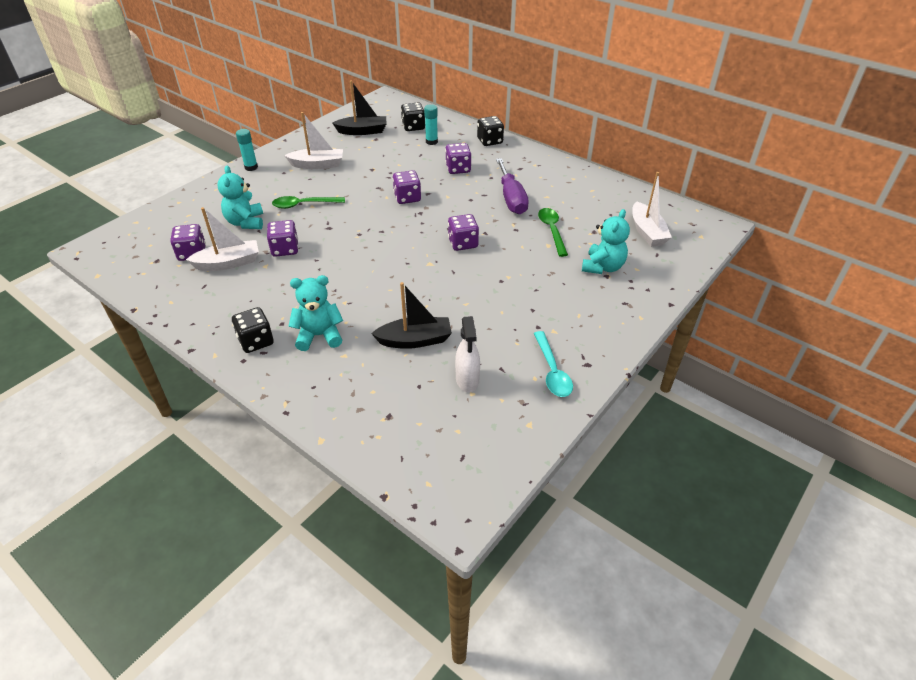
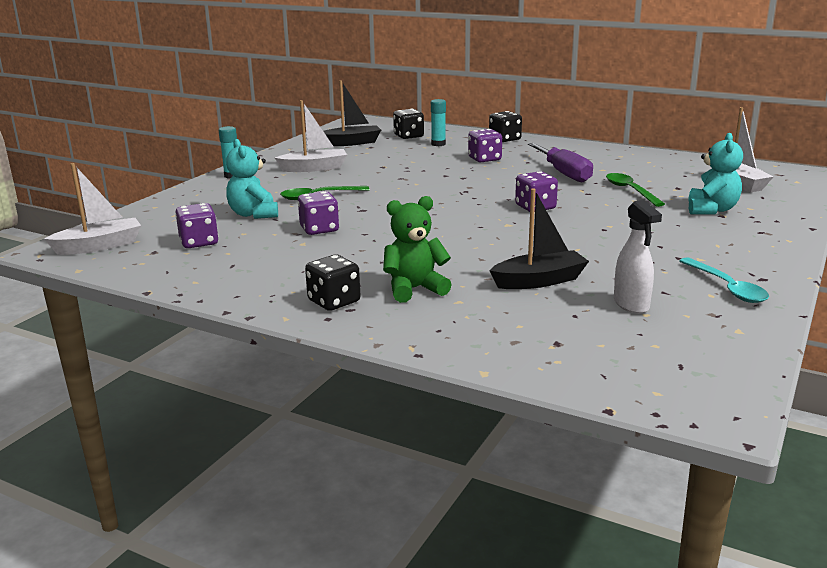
camera: 10 degrees left, 20 degrees down
white boat [186,207,259,271] -> white boat moved to [44,163,141,255]
turquoise teddy bear [289,275,343,351] -> green teddy bear [383,196,452,303]
purple dice [393,170,421,204] -> none

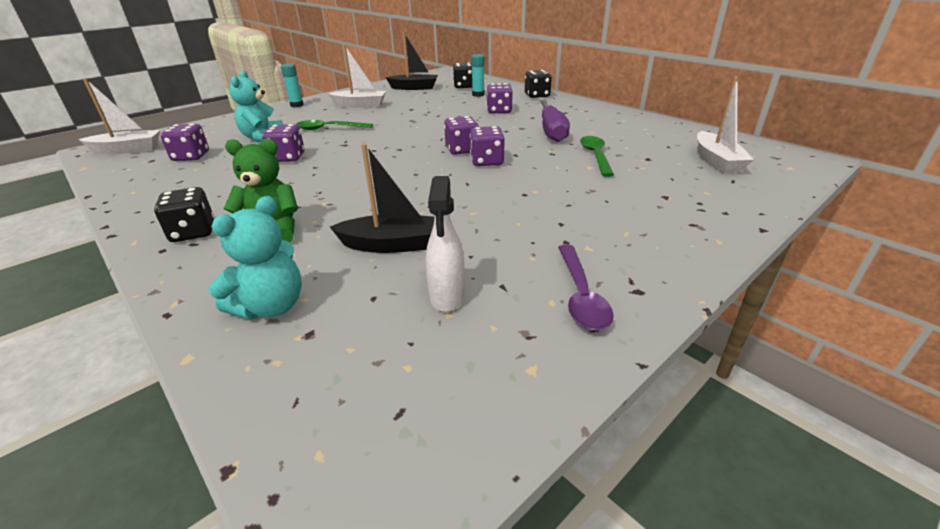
camera: 20 degrees right, 10 degrees up
turquoise spoon [679,257,769,303] -> purple spoon [558,245,614,331]
turquoise teddy bear [689,133,743,215] -> turquoise teddy bear moved to [209,196,302,320]
none -> purple dice [444,116,479,155]

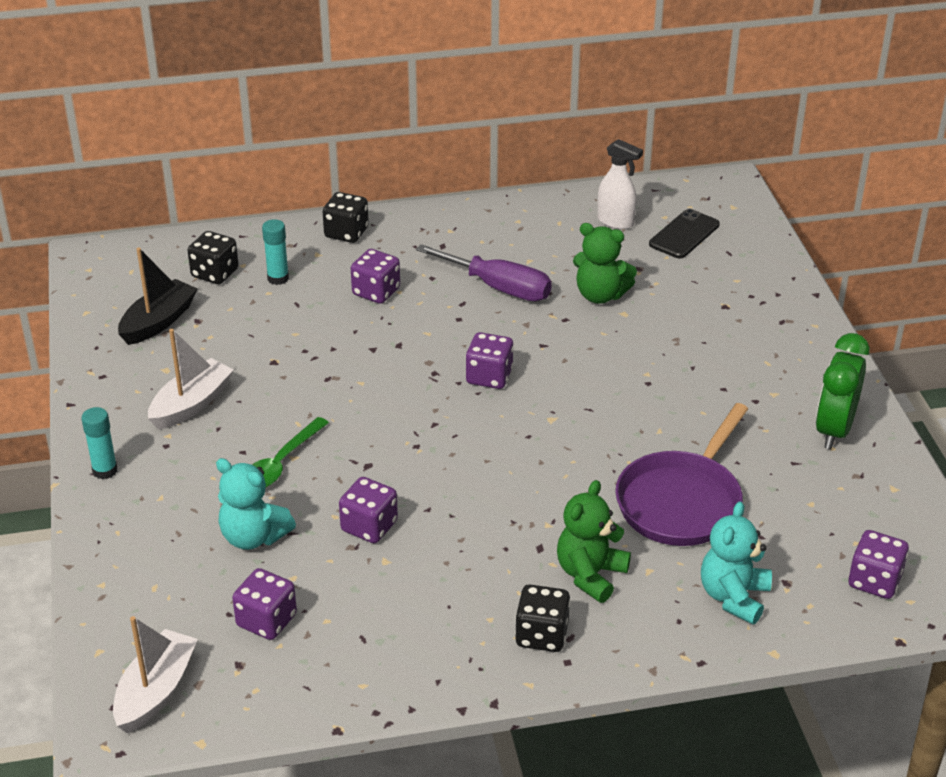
camera: 60 degrees left, 5 degrees up
turquoise teddy bear [209,196,302,320] -> turquoise teddy bear turned 135 degrees counterclockwise [701,501,772,624]
black boat [330,144,434,253] -> purple pan [615,403,748,546]
white spray bottle [425,176,465,312] -> white spray bottle moved to [597,139,643,230]
purple dice [470,126,505,166] -> purple dice moved to [848,530,909,599]
purple spoon [558,245,614,331] -> green clock [816,333,870,449]
green spoon [580,136,614,177] -> green teddy bear [573,223,637,304]
white boat [697,77,754,174] -> black phone [649,209,720,258]

